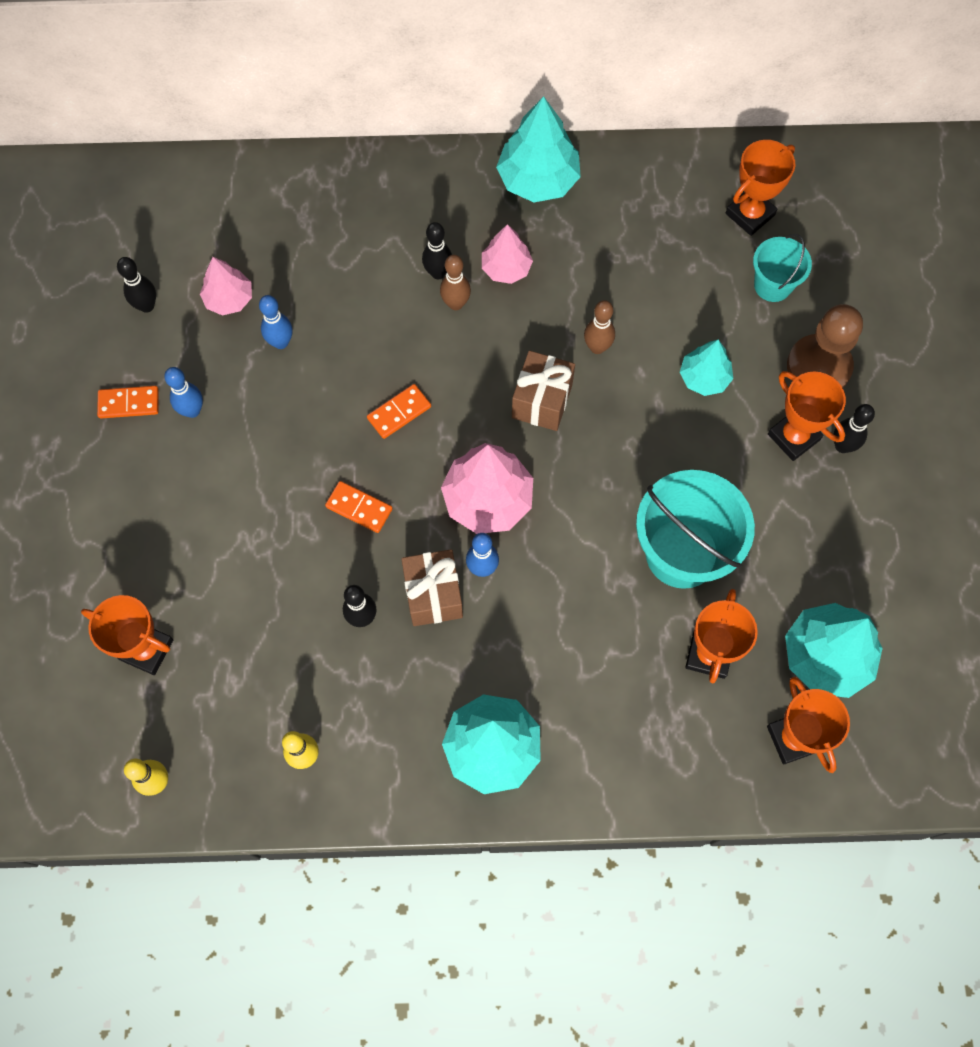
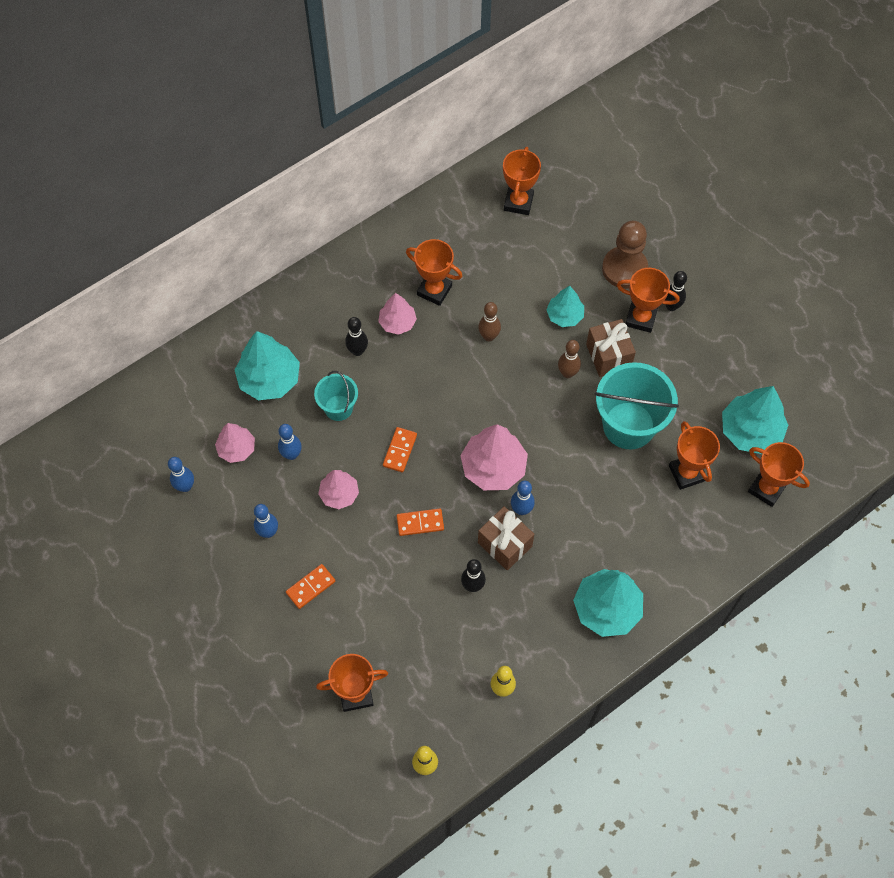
camera: 35 degrees left, 5 degrees down
orange domino [97,386,159,418] -> orange domino moved to [286,564,335,609]
black bowling pin [117,257,156,313] -> blue bowling pin [168,457,194,492]
brown bowling pin [440,255,471,310] -> brown bowling pin moved to [558,340,581,378]
turquoise tree [496,96,581,202] -> turquoise tree moved to [235,331,300,400]
brown gift [512,351,575,431] -> brown gift moved to [586,319,636,377]
turquoise bucket [753,234,812,302] -> turquoise bucket moved to [314,371,358,421]
none -> pink tree [318,470,359,509]
none -> orange trophy [406,239,463,306]

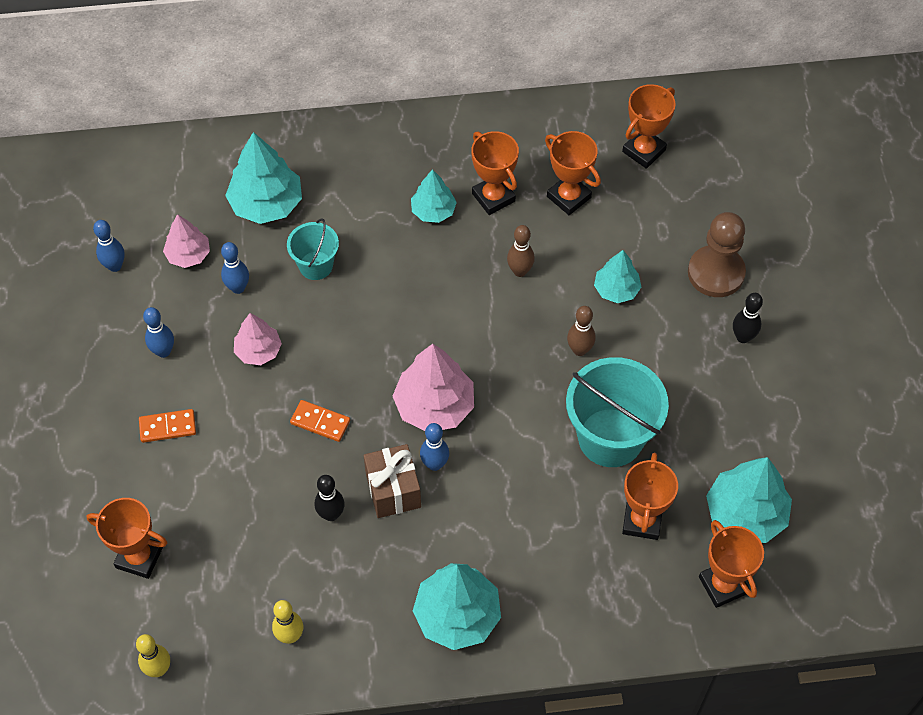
camera: 30 degrees right, 5 degrees down
black bowling pin [345,317,368,356] -> none
pink tree [378,293,417,335] -> turquoise tree [411,169,457,223]
orange domino [383,427,417,472] -> none
brown gift [586,319,636,377] -> none
orange trophy [617,268,679,333] -> orange trophy moved to [545,131,601,215]

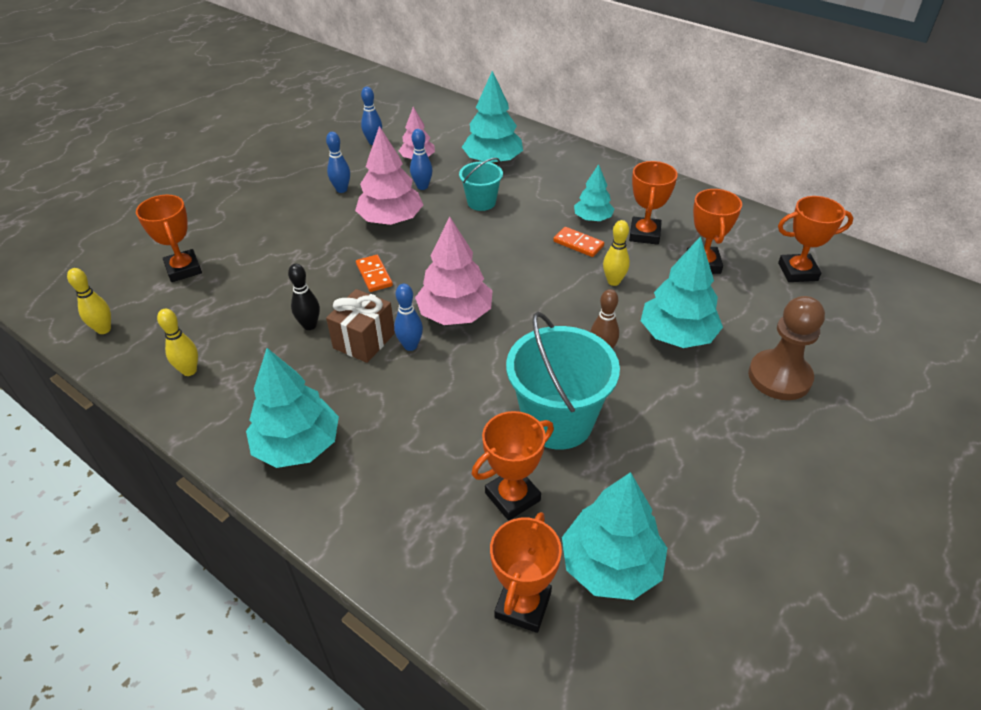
camera: 45 degrees right, 15 degrees down
orange domino [139,409,196,443] -> orange domino moved to [553,227,604,257]
pink tree [234,313,282,365] -> pink tree [355,126,423,225], size x1.66
brown bowling pin [507,225,535,277] -> yellow bowling pin [603,220,630,286]
turquoise tree [594,250,641,303] -> turquoise tree [641,236,723,348], size x1.66
black bowling pin [733,293,763,343] -> none

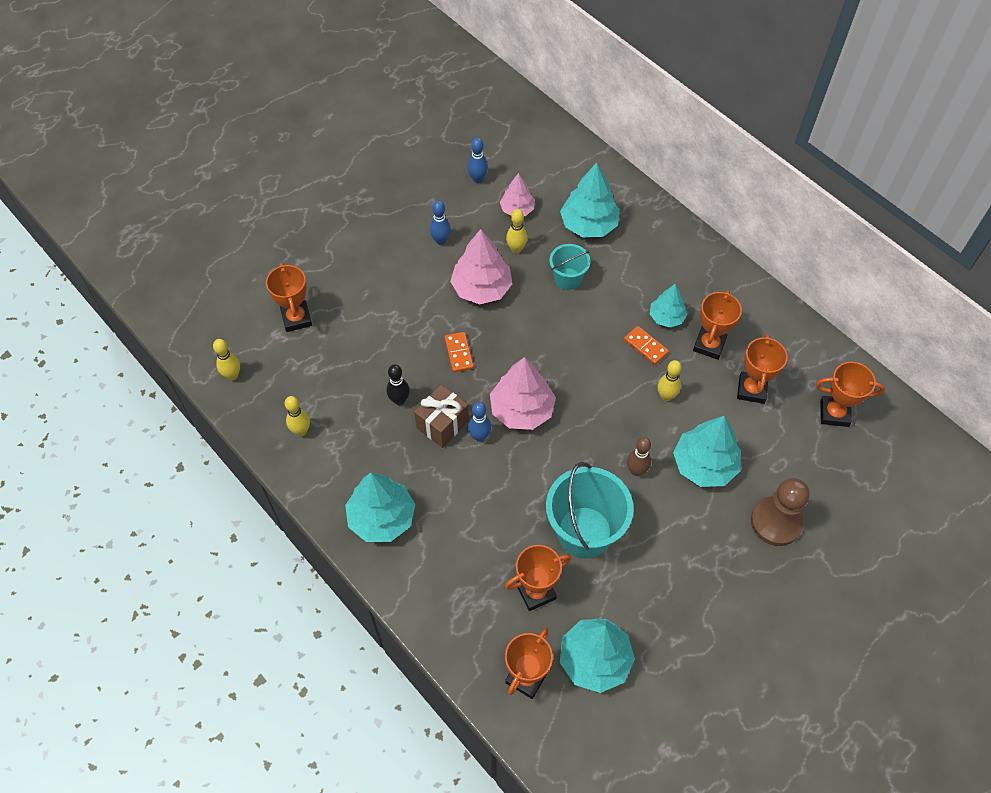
camera: 10 degrees right, 15 degrees up
blue bowling pin [410,129,433,190] -> yellow bowling pin [506,209,527,253]

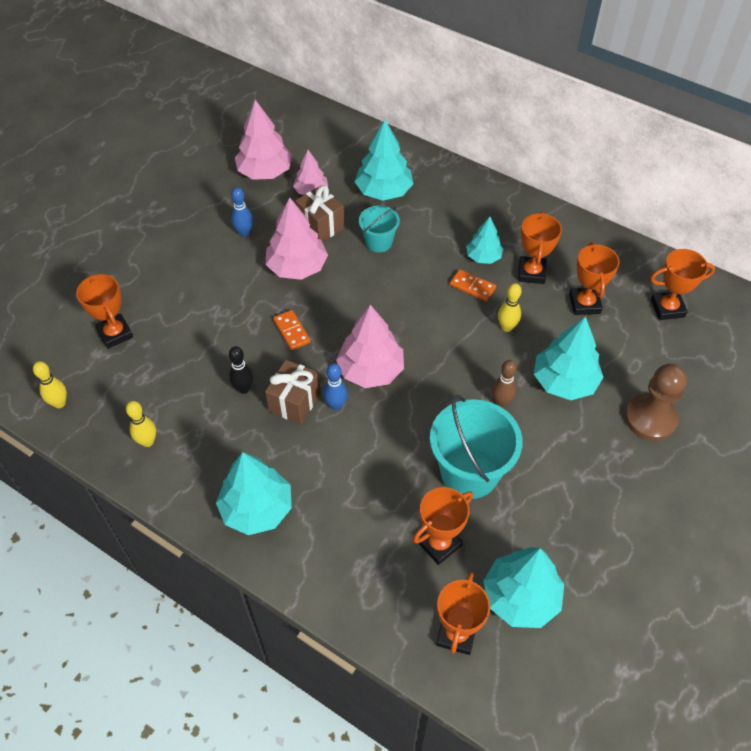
camera: 15 degrees left, 5 degrees down
blue bowling pin [468,138,488,183] -> pink tree [235,100,293,180]
yellow bowling pin [506,209,527,253] -> brown gift [295,185,345,242]

